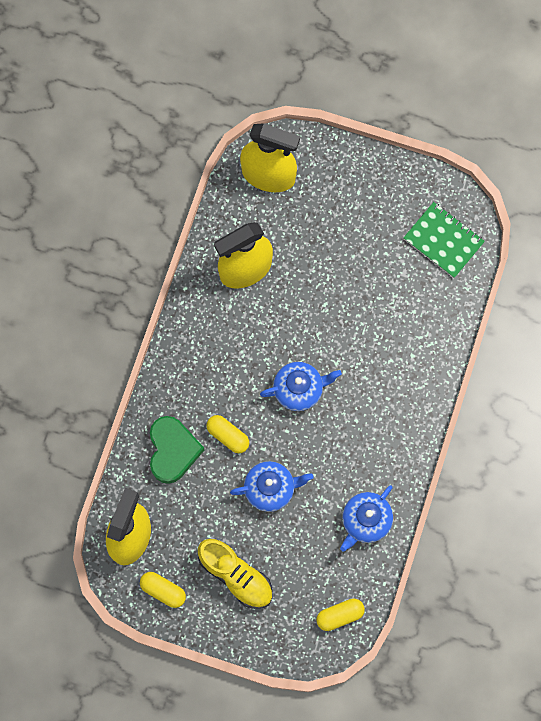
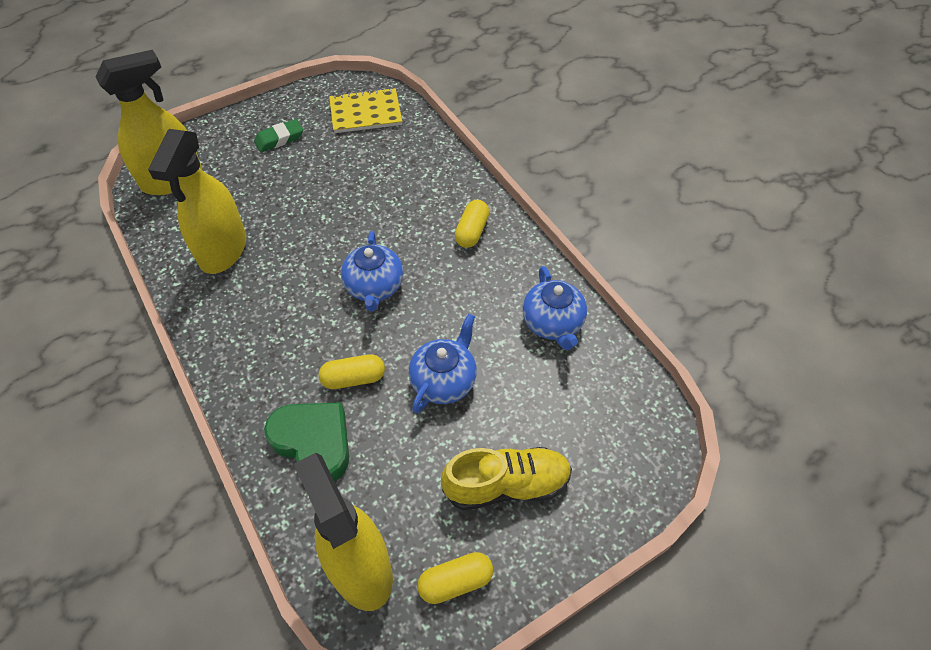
camera: 50 degrees left, 20 degrees down
blue teapot [260,362,342,411] -> blue teapot turned 150 degrees clockwise [341,231,404,312]
yellow capsule [316,599,365,631] -> yellow capsule moved to [455,200,489,248]
green notebook [403,202,485,278] -> yellow notebook [329,88,402,133]
none -> green eraser [254,119,303,152]

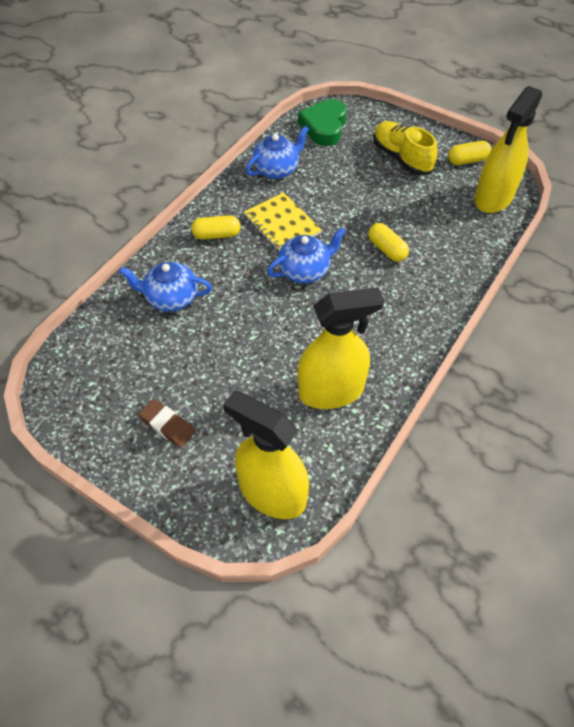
camera: 115 degrees left, 0 degrees up
green eraser [254,119,303,152] -> brown eraser [138,399,195,448]
green heart [264,402,349,481] -> green heart moved to [298,99,347,146]
yellow notebook [329,88,402,133] -> yellow notebook moved to [244,192,322,252]
blue teapot [409,314,477,413] -> blue teapot moved to [119,262,212,312]
yellow capsule [417,552,493,604] -> yellow capsule turned 60 degrees counterclockwise [448,141,492,165]

